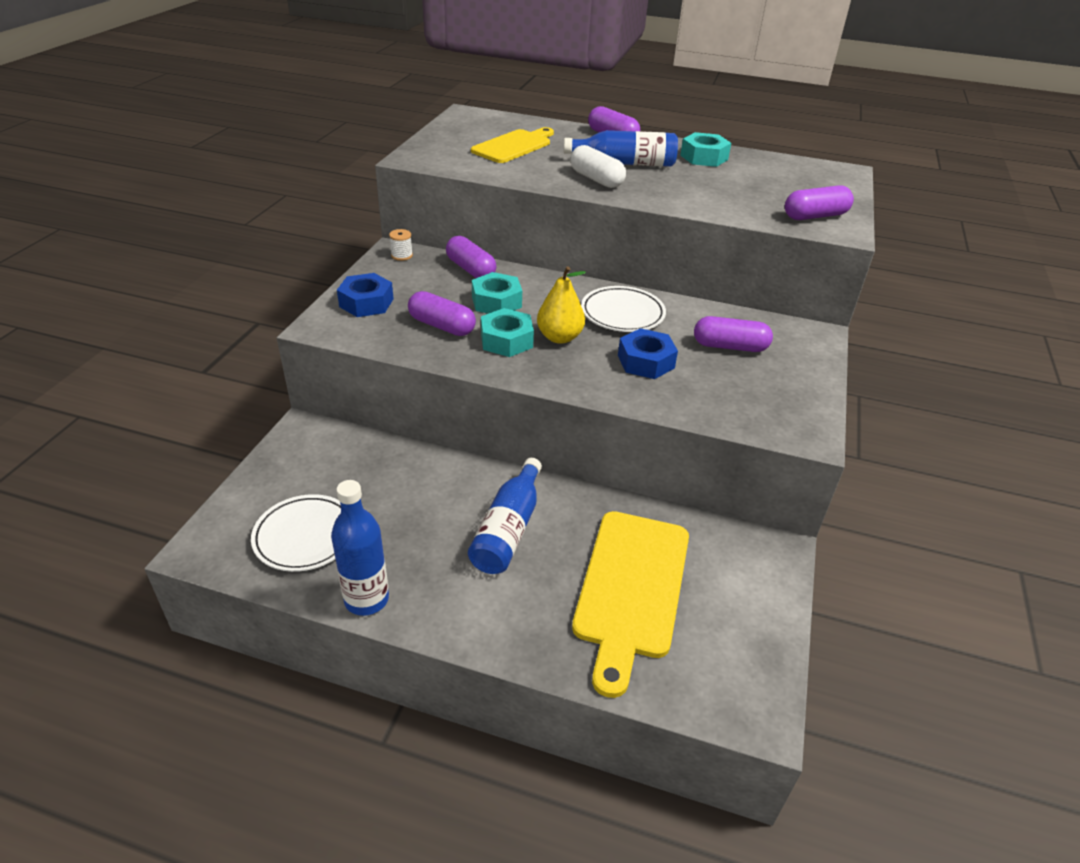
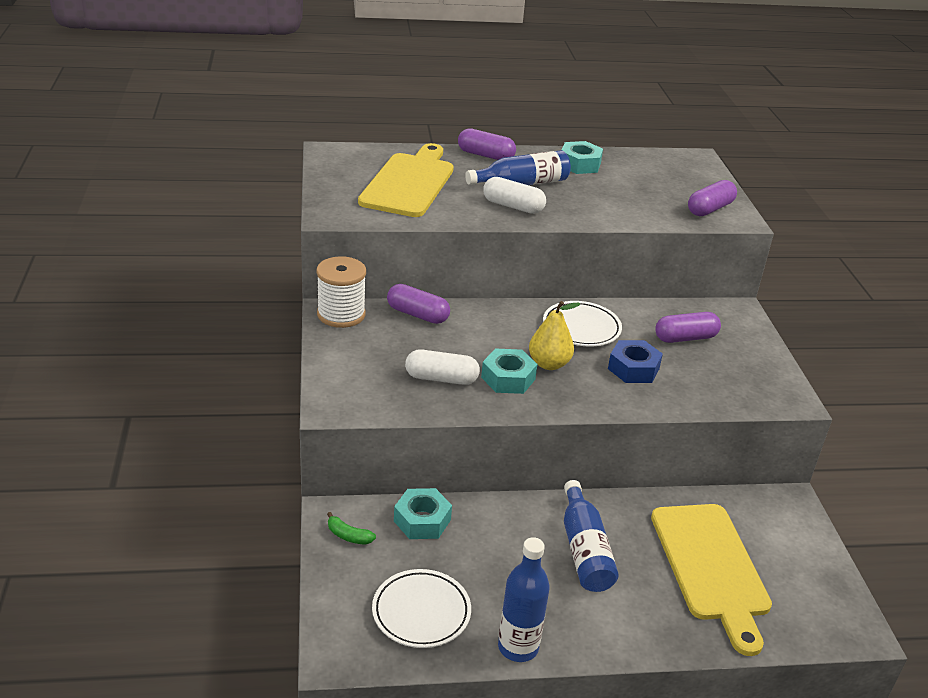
camera: 25 degrees left, 5 degrees down
blue nut [337,273,394,317] -> none
white spool [389,229,413,261] -> white spool [316,256,366,328], size x2.18
purple capsule [408,291,476,336] -> white capsule [405,349,480,385]
yellow cutting board [471,127,554,163] -> yellow cutting board [358,143,454,217], size x1.51
turquoise nut [472,272,522,314] -> turquoise nut moved to [394,488,452,539]
none -> green banana [327,512,376,545]

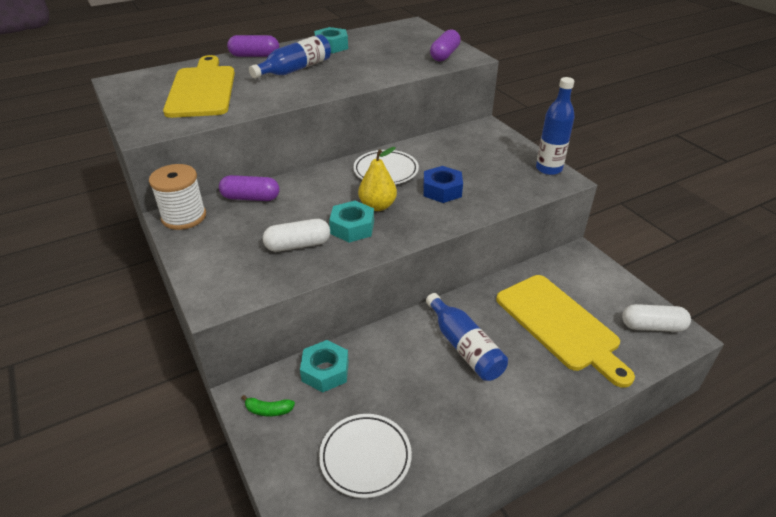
camera: 20 degrees left, 5 degrees up
white capsule [483,177,546,214] -> white capsule moved to [622,304,691,332]
blue bottle [498,537,550,662] -> blue bottle moved to [536,77,575,175]
purple capsule [655,312,721,343] -> none

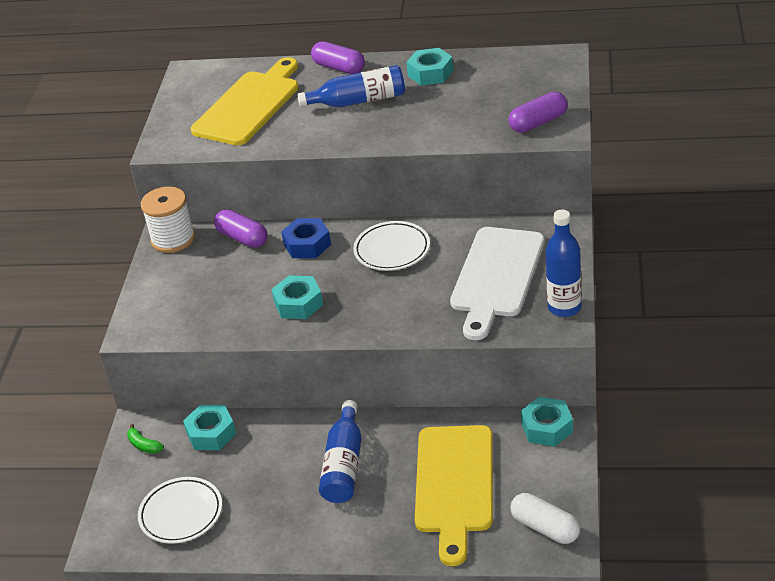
camera: 40 degrees right, 0 degrees up
white capsule [263,219,330,252] -> none
yellow pear [358,147,397,211] -> none
blue nut [423,166,463,203] -> blue nut moved to [281,218,331,258]
none -> white cutting board [450,227,544,340]
none -> turquoise nut [521,397,573,447]

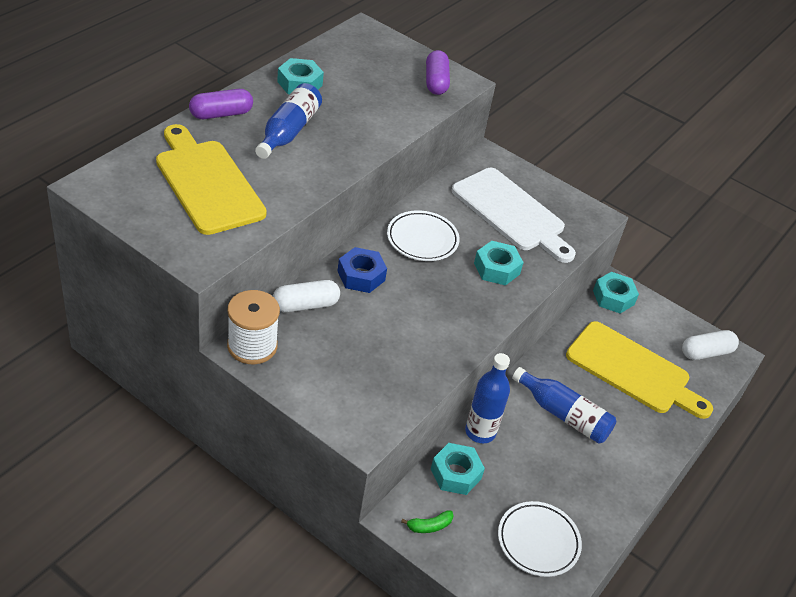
camera: 70 degrees left, 5 degrees up
purple capsule [214,209,267,248] -> white capsule [273,280,340,312]
turquoise nut [271,275,323,319] -> turquoise nut moved to [474,241,524,286]
blue bottle [545,209,582,317] -> blue bottle moved to [465,353,510,443]

